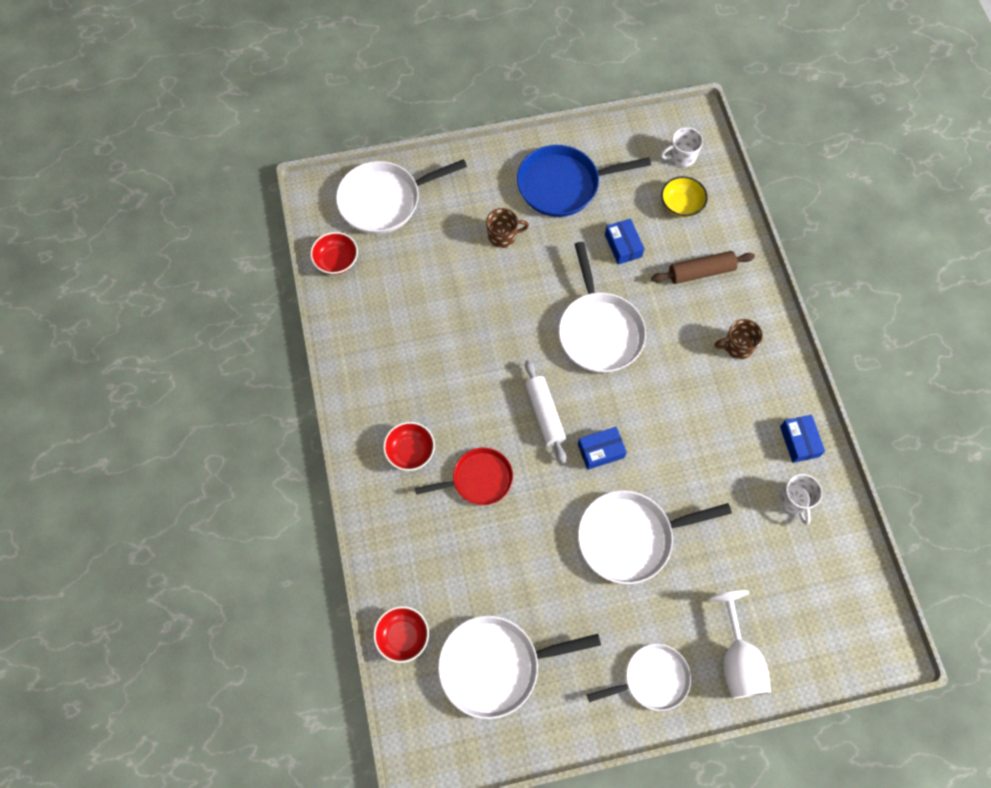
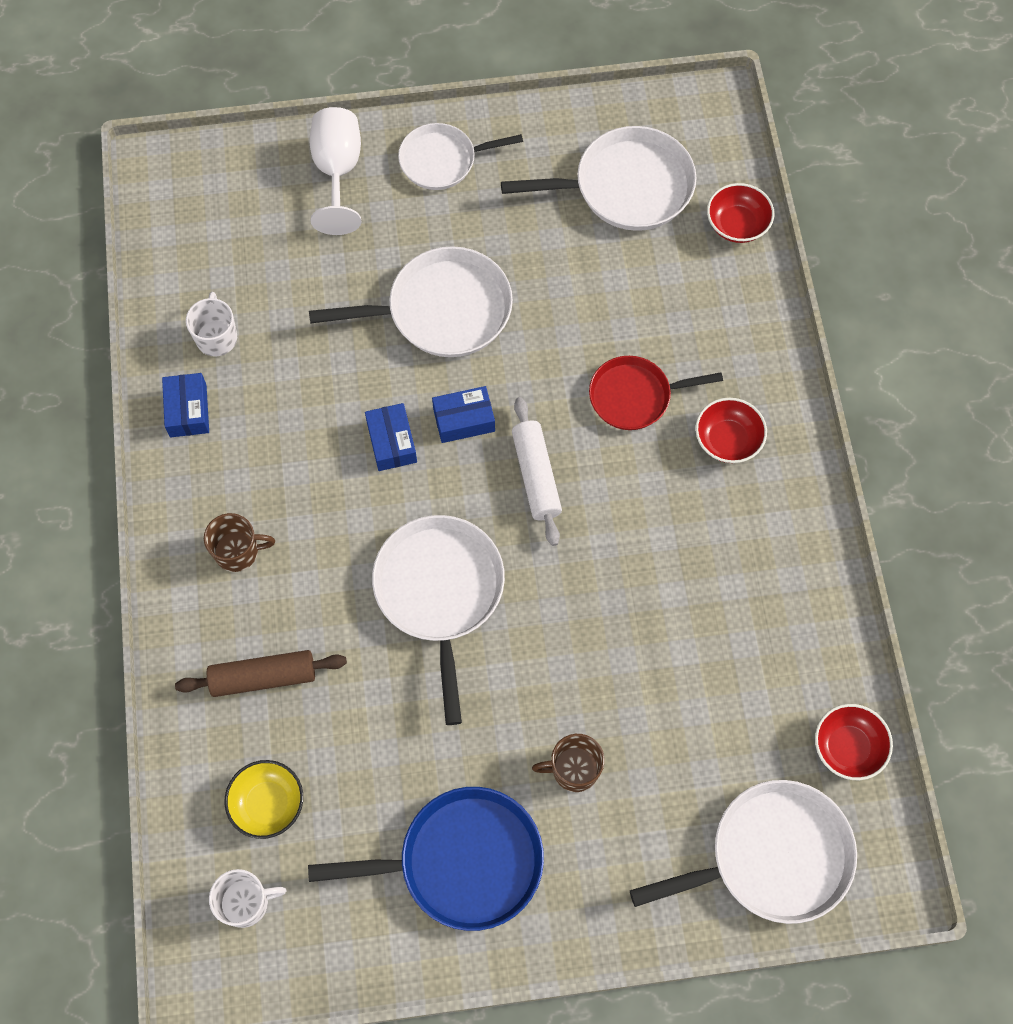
camera: 175 degrees left, 0 degrees up
blue box [605,219,645,265] -> blue box moved to [365,403,417,471]

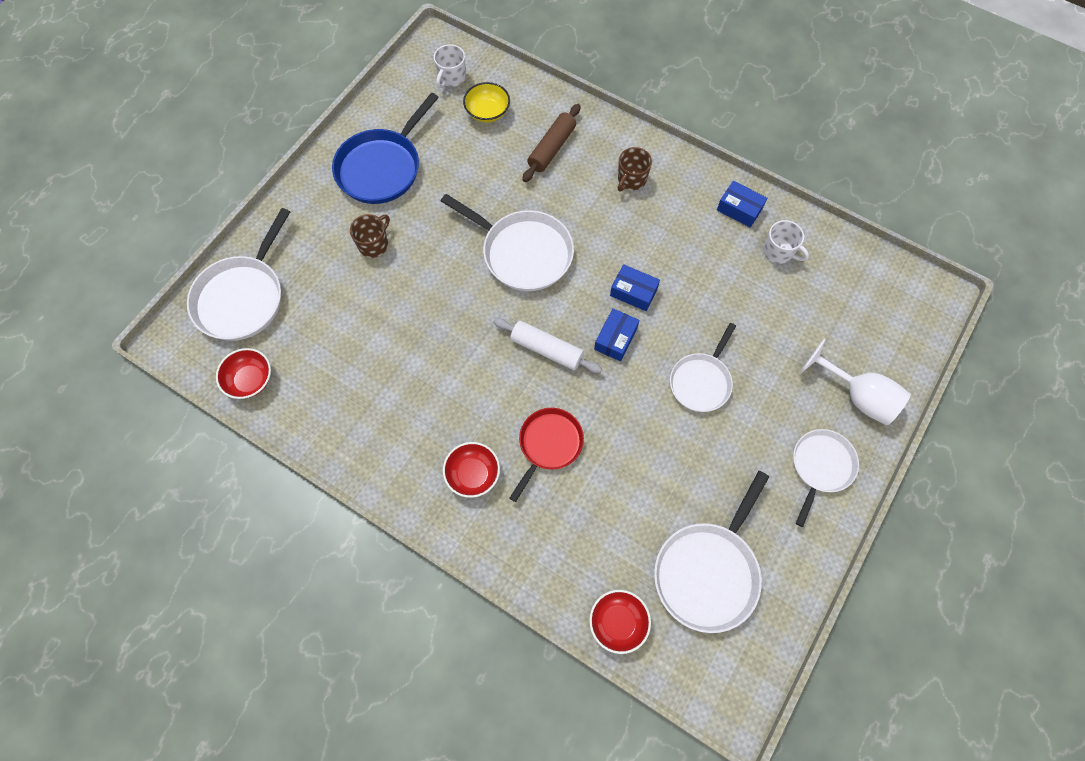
camera: 130 degrees right, 0 degrees up
white pan [309,246,513,357] -> white pan [670,323,736,412], size x0.65

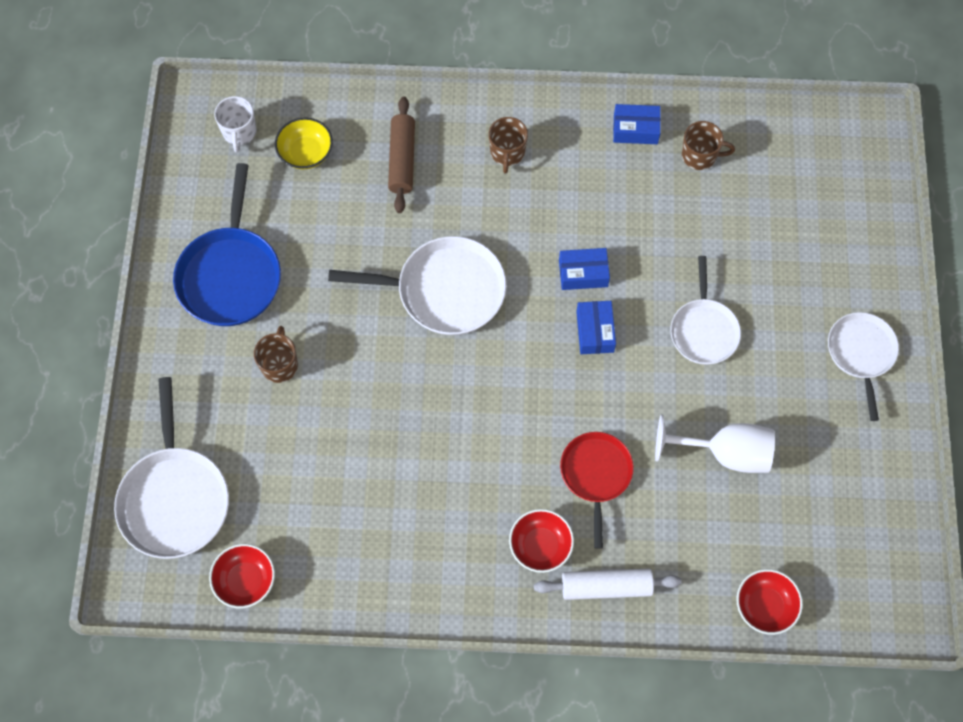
camera: 30 degrees left, 0 degrees up
white rolling pin [493,318,602,373] -> white rolling pin moved to [534,569,682,600]
white pan [654,471,769,633] -> none
white mug [763,220,809,264] -> brown mug [682,121,735,170]
white goblet [800,339,911,425] -> white goblet moved to [655,414,775,473]

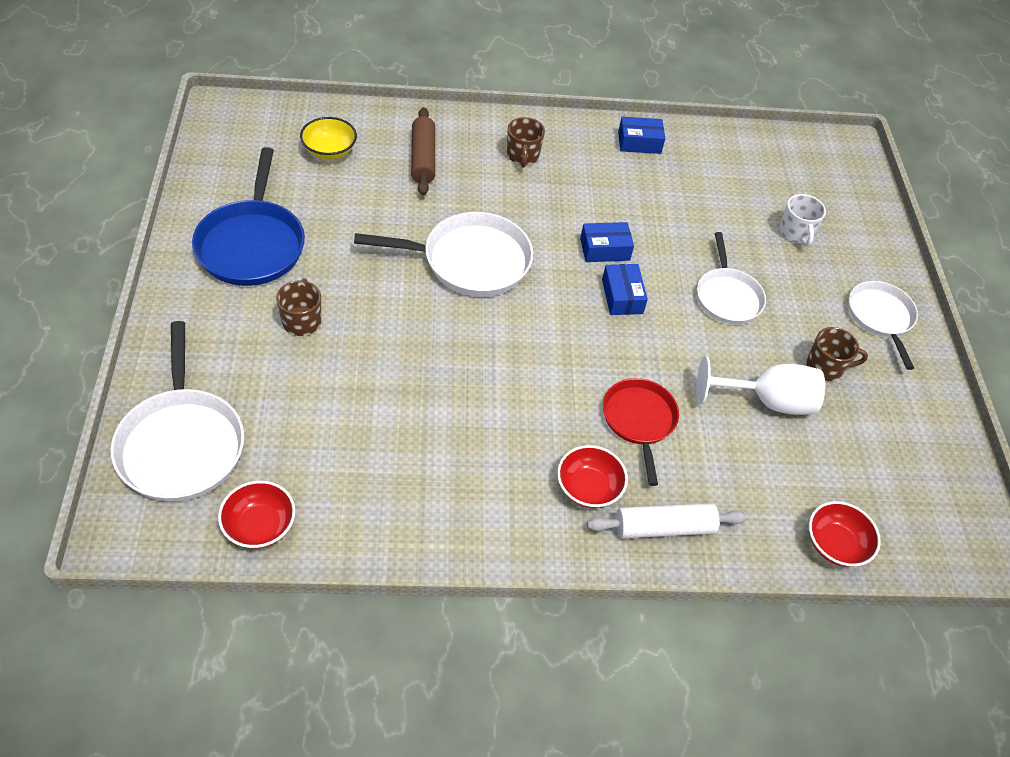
camera: 10 degrees left, 15 degrees down
white mug [214,96,257,153] -> white mug moved to [779,194,826,247]
brown mug [682,121,735,170] -> brown mug moved to [807,327,868,381]

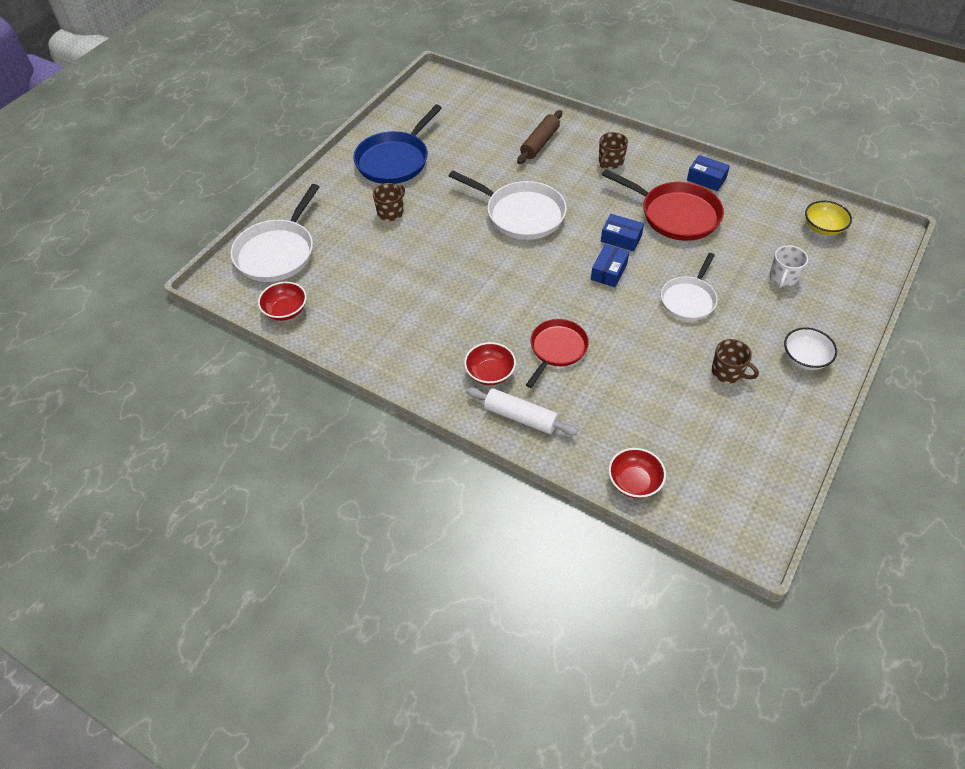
camera: 40 degrees right, 0 degrees up
yellow bowl [300,117,357,160] -> yellow bowl moved to [805,201,852,235]
white goblet [696,356,825,415] -> none
white pan [849,281,918,370] -> white bowl [784,327,837,370]
none -> red pan [602,169,724,241]

